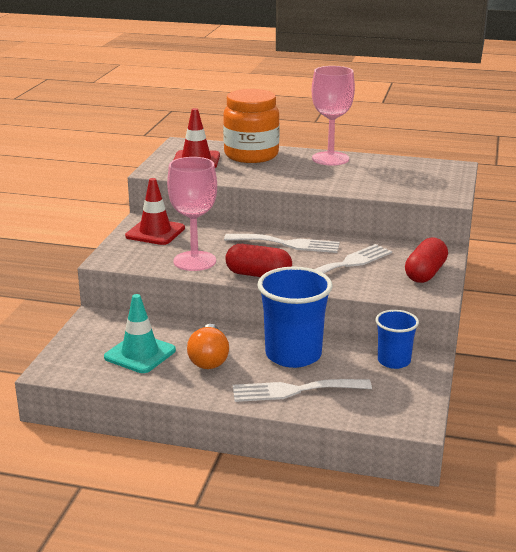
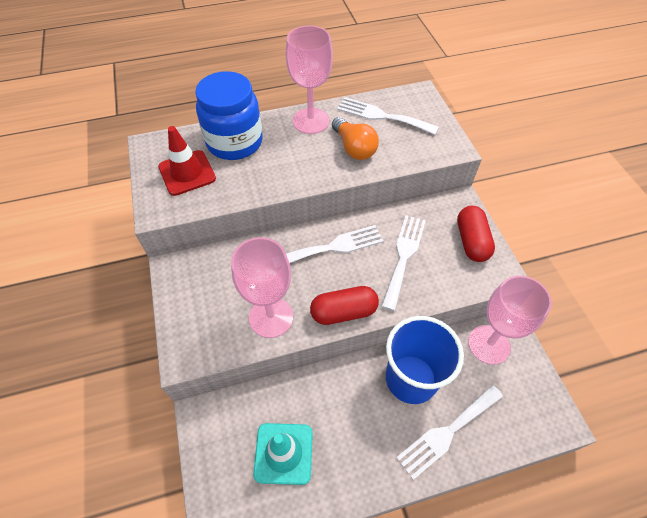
camera: 30 degrees left, 30 degrees up
red traffic cone [125,178,185,245] -> none
orange light bulb [187,324,229,369] -> orange light bulb moved to [332,117,379,160]
orange jar [223,89,280,163] -> blue jar [195,71,263,160]
blue cup [375,310,419,369] -> pink goblet [468,275,552,365]
none -> white fork [337,97,439,135]

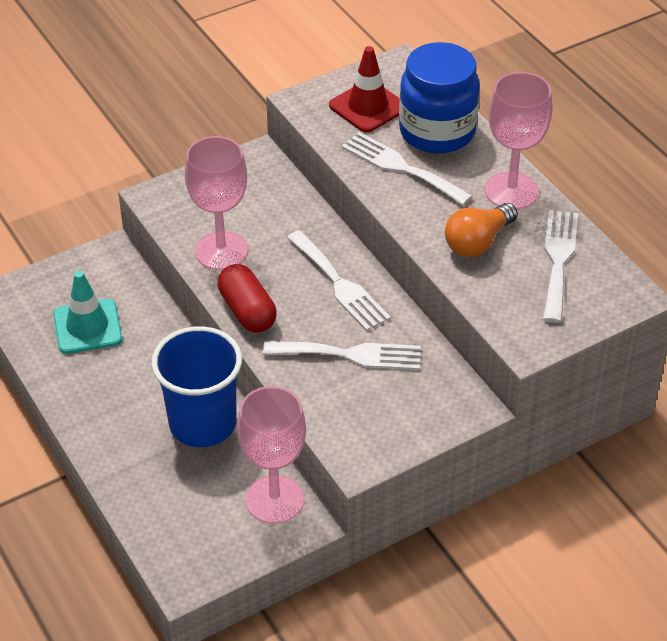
camera: 75 degrees right, 10 degrees down
white fork [396,385,503,480] -> white fork moved to [342,132,472,205]
red capsule [457,206,495,262] -> none

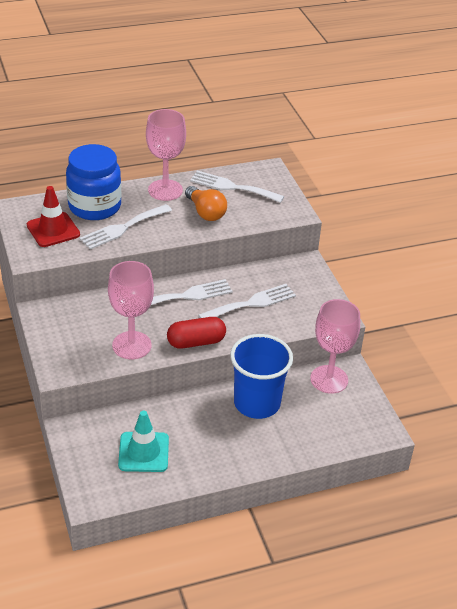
camera: 80 degrees left, 5 degrees down
white fork [263,341,421,370] -> white fork turned 45 degrees clockwise [198,284,296,318]

